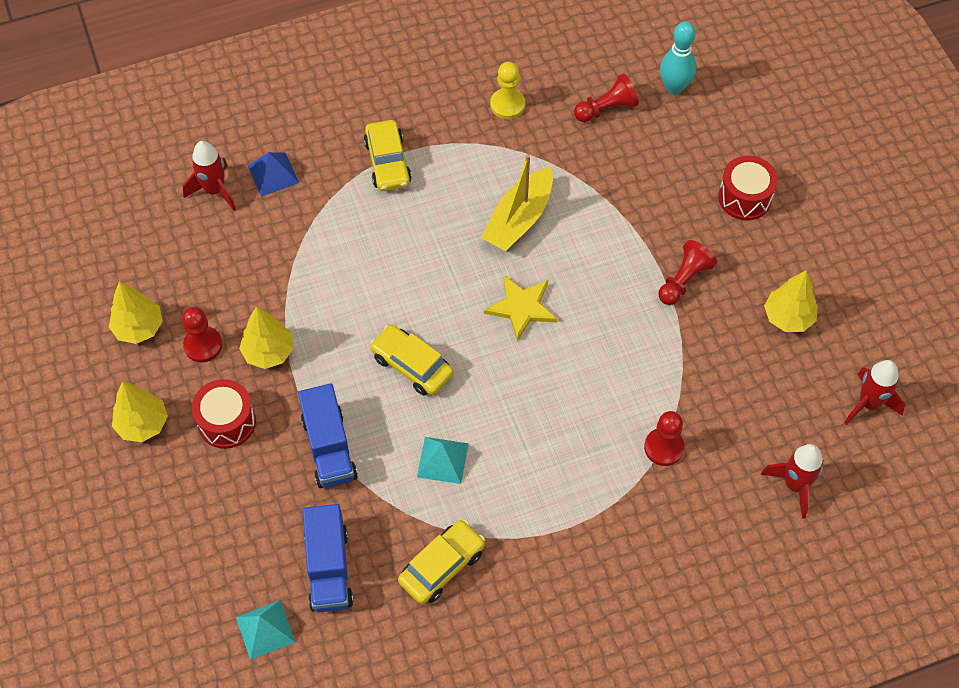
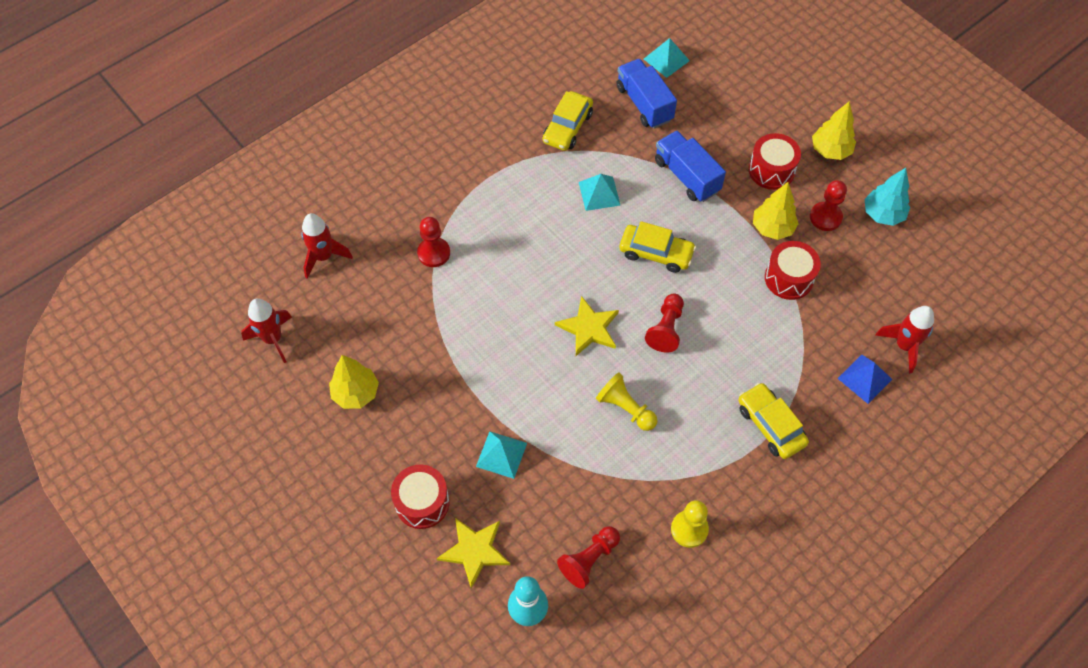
camera: 160 degrees right, 0 degrees up
yellow tree [109,281,163,344] -> turquoise tree [864,168,910,226]
yellow boat [481,154,553,251] -> yellow pawn [596,372,657,431]
red pawn [659,240,717,305] -> red pawn moved to [645,293,684,352]
none -> yellow star [437,518,510,589]
none -> turquoise pyramid [476,431,527,479]
none -> red drum [765,241,821,300]

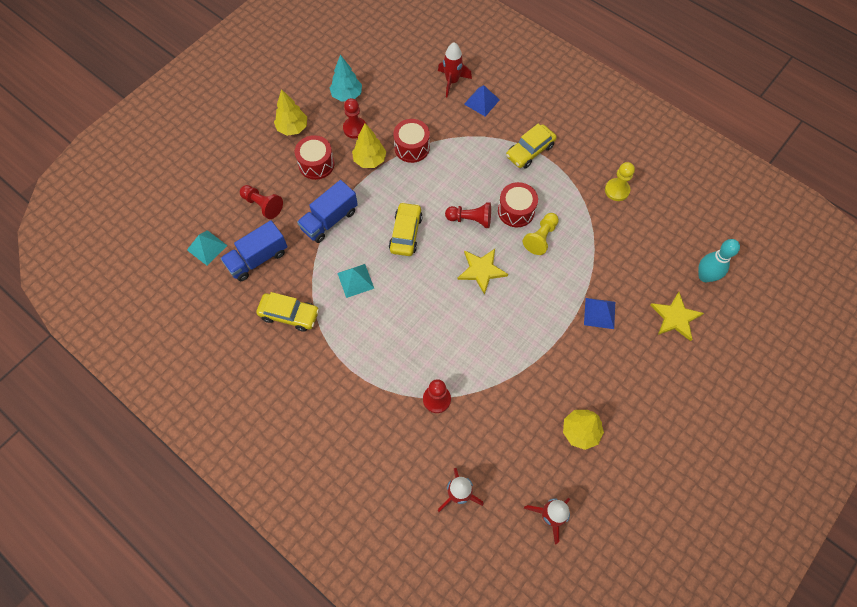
camera: 100 degrees left, 5 degrees up
red drum [391,465,450,529] -> red drum moved to [498,182,538,227]
turquoise pyramid [476,431,527,479] -> blue pyramid [584,298,615,329]
red pawn [557,526,620,589] -> red pawn moved to [240,185,283,219]

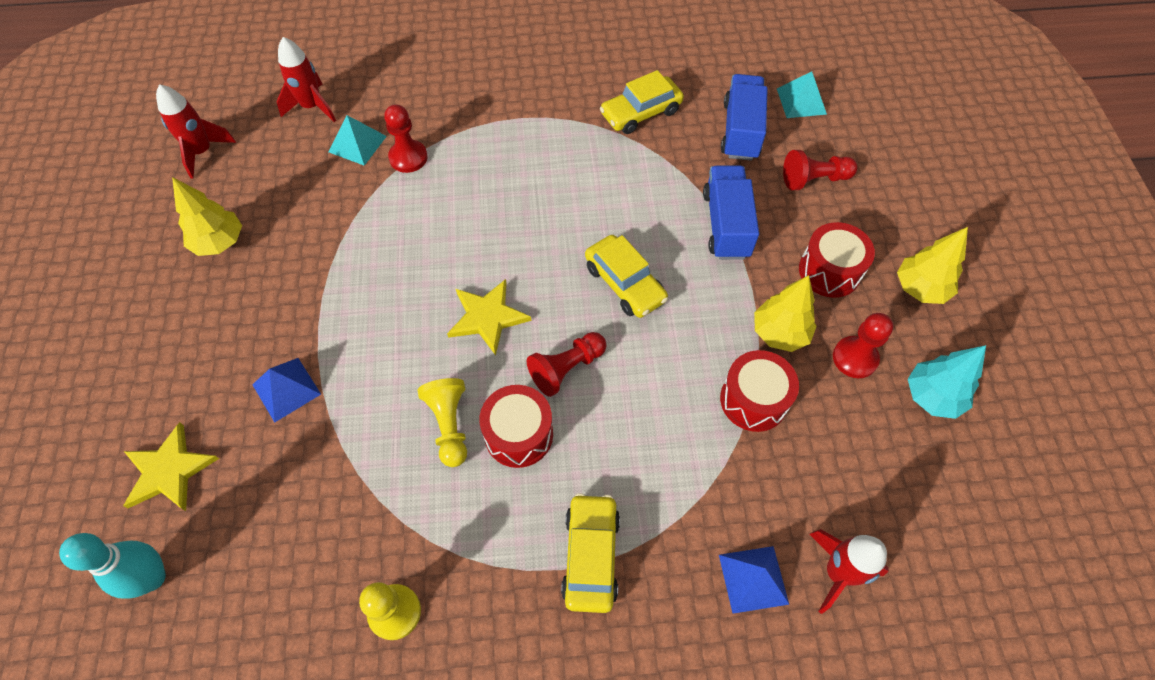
camera: 135 degrees right, 5 degrees down
turquoise pyramid [338,264,374,298] -> turquoise pyramid moved to [328,115,387,166]

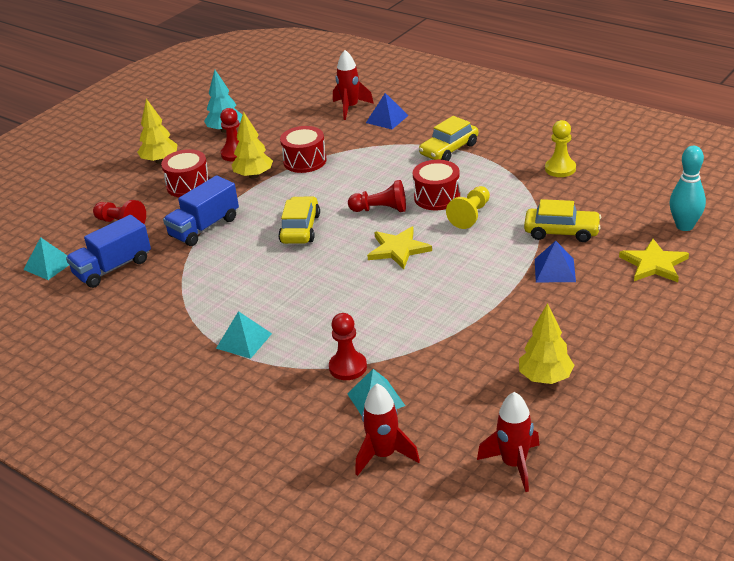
camera: 135 degrees left, 25 degrees down
yellow car [600,70,684,134] -> yellow car moved to [524,199,601,242]
none -> turquoise pyramid [216,311,272,359]

